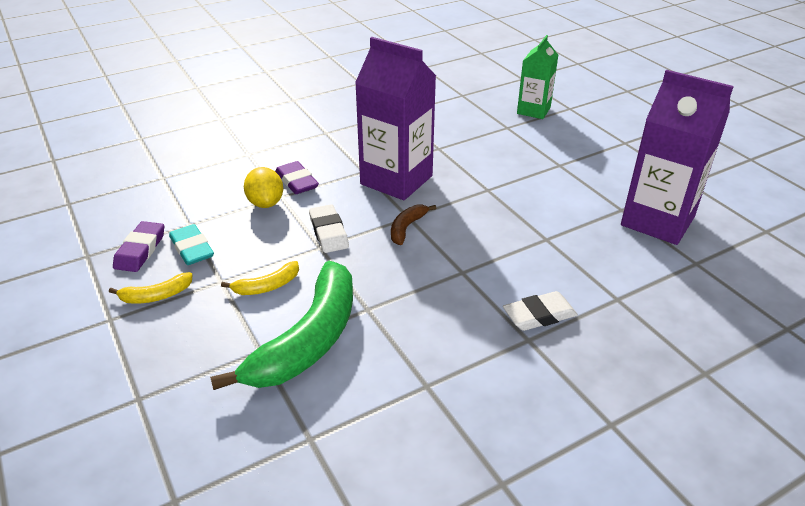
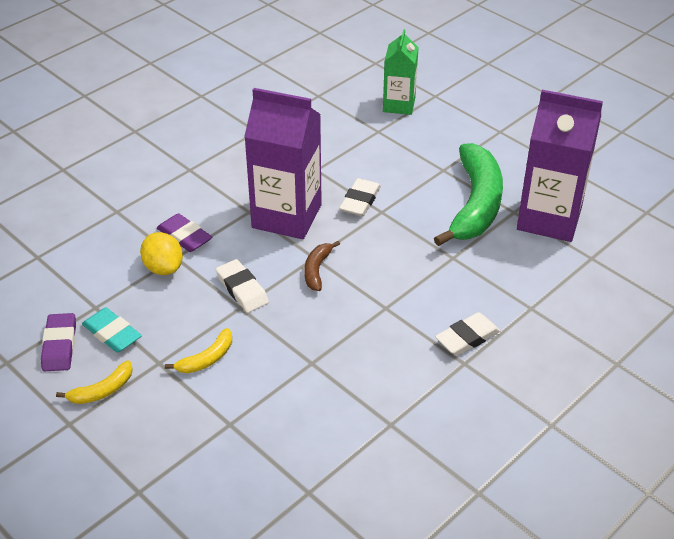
camera: 15 degrees left, 5 degrees up
green banana [210,261,353,390] -> green banana moved to [434,143,503,246]
none -> white eraser [339,178,381,216]

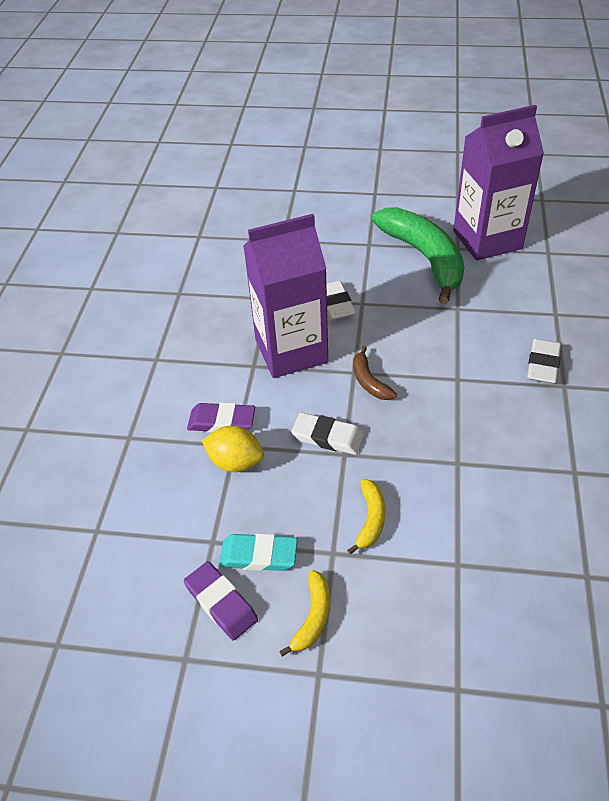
camera: 35 degrees left, 5 degrees up
green carton [383,29,419,115] -> none

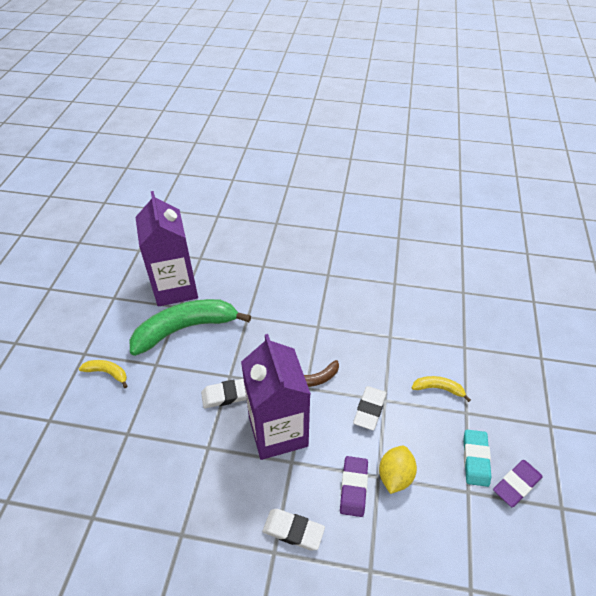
camera: 90 degrees left, 0 degrees up
yellow banana [279,570,330,657] -> yellow banana moved to [79,360,128,388]
white eraser [527,339,561,384] -> white eraser moved to [262,509,325,550]

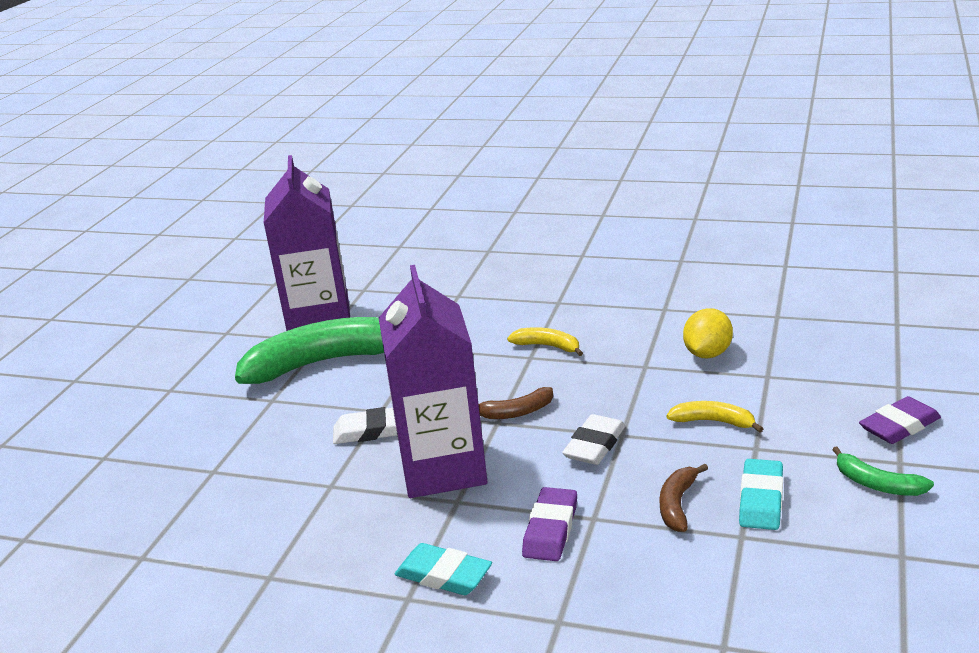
camera: 10 degrees right, 20 degrees down
yellow banana [79,360,128,388] -> yellow banana moved to [507,327,583,356]
white eraser [262,509,325,550] -> turquoise eraser [395,543,492,595]
yellow lemon [379,446,417,494] -> yellow lemon moved to [683,308,733,358]
purple eraser [493,460,543,507] -> purple eraser moved to [859,396,941,444]
none -> brown banana [660,464,708,532]
none -> green banana [832,447,934,496]

